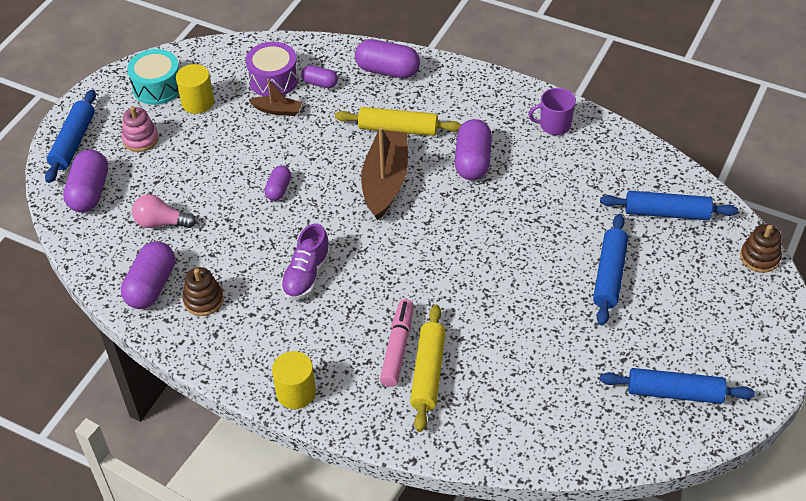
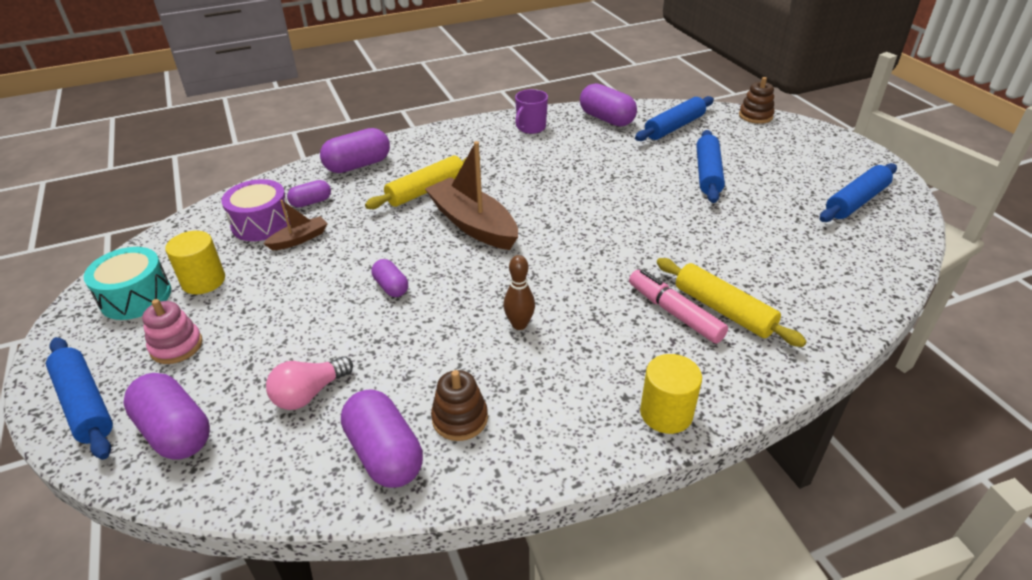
camera: 50 degrees left, 10 degrees down
purple shoe [281,223,331,300] -> brown bowling pin [504,255,535,330]
purple capsule [455,119,492,180] -> purple capsule moved to [580,83,637,127]
blue rolling pin [593,214,628,326] -> blue rolling pin turned 45 degrees clockwise [696,130,725,203]

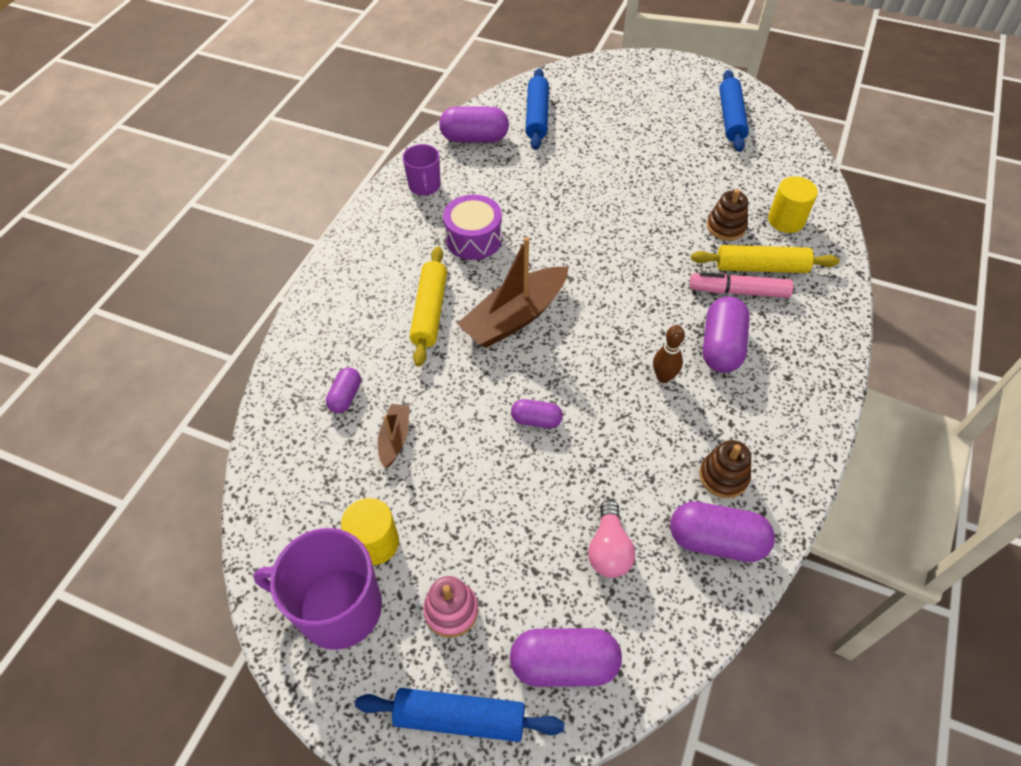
camera: 45 degrees left, 15 degrees up
turquoise drum [84,247,171,320] -> purple mug [253,528,382,650]
purple drum [221,179,290,241] -> purple drum moved to [443,195,502,260]
purple capsule [320,128,390,173] -> purple capsule moved to [703,296,750,373]
brown boat [425,141,518,250] -> brown boat turned 45 degrees counterclockwise [457,237,569,348]
yellow cylinder [640,354,702,434] -> yellow cylinder moved to [768,176,818,233]
blue rolling pin [696,130,725,203] -> none
brown stacking toy [739,77,775,124] -> brown stacking toy moved to [707,189,748,241]

